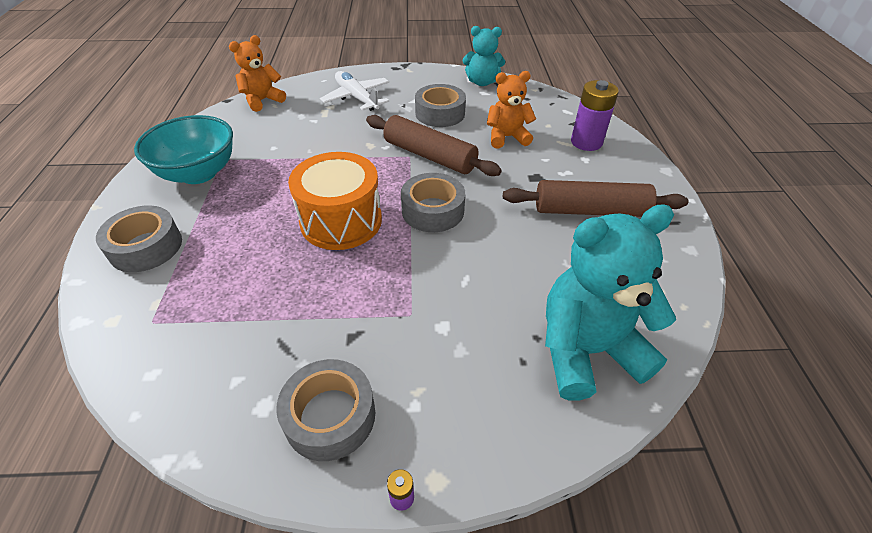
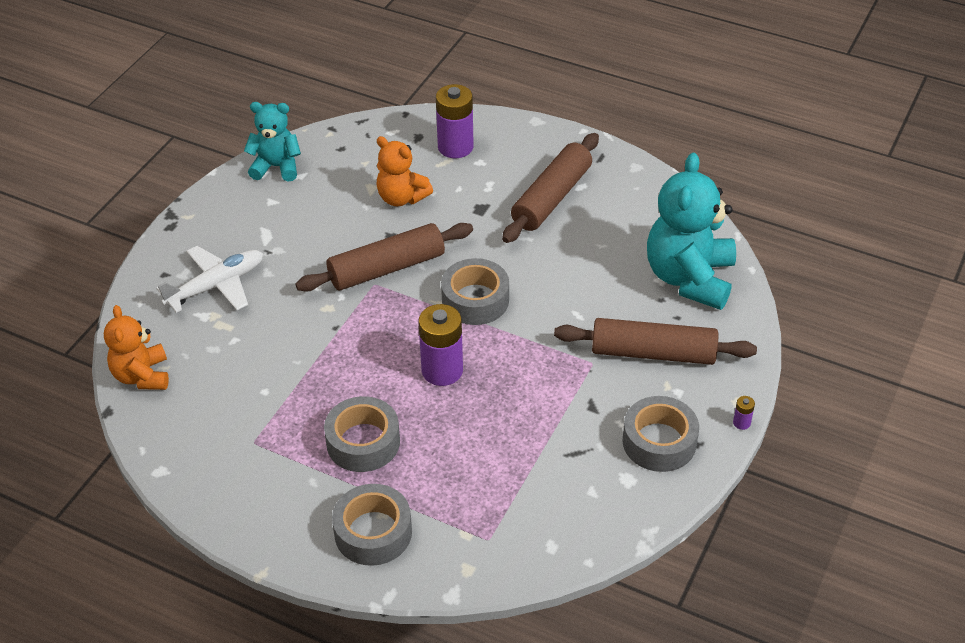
camera: 60 degrees left, 0 degrees up
turquoise bowl [134,115,233,184] -> none
orange drum [288,152,382,250] -> purple battery [418,304,463,386]
white plane [320,71,389,111] -> white plane turned 150 degrees clockwise [156,246,263,313]
grey tape [415,84,466,127] -> grey tape moved to [324,396,400,472]
turquoise teddy bear [463,26,505,86] -> turquoise teddy bear turned 120 degrees counterclockwise [244,102,301,182]
orange teddy bear [487,71,536,149] -> orange teddy bear turned 75 degrees counterclockwise [376,136,433,206]
none -> brown rolling pin [554,318,757,365]

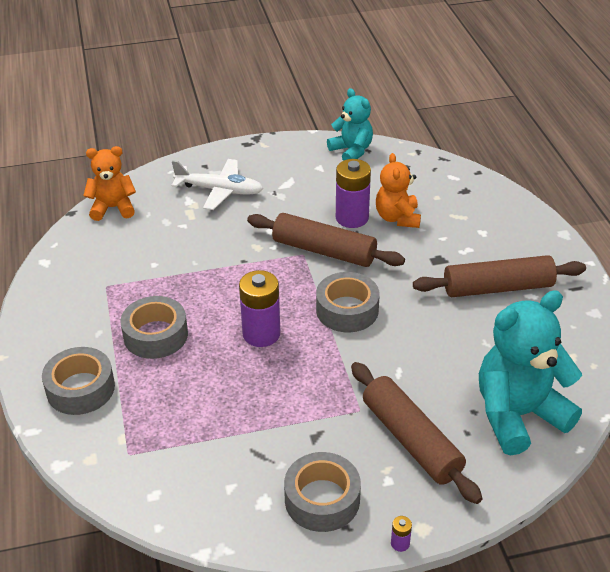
camera: 50 degrees right, 5 degrees down
orange teddy bear [104,305,169,390] -> orange teddy bear turned 45 degrees clockwise [83,146,136,221]
purple battery [436,84,474,158] -> purple battery moved to [336,159,371,228]

